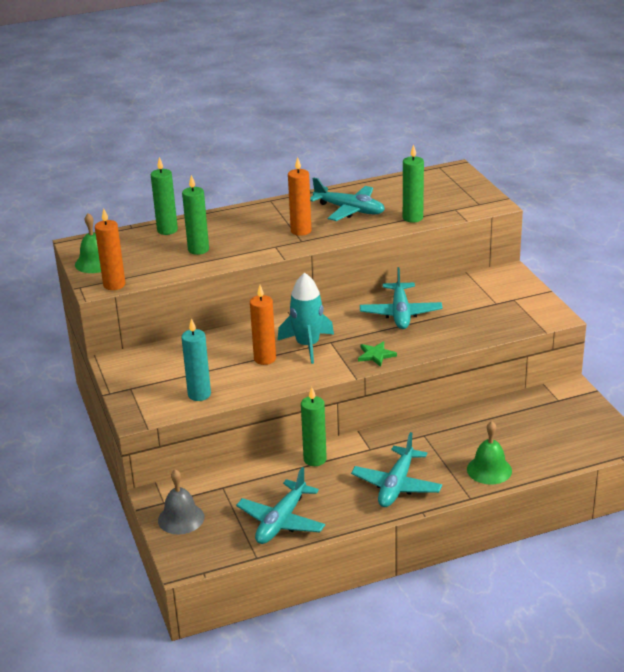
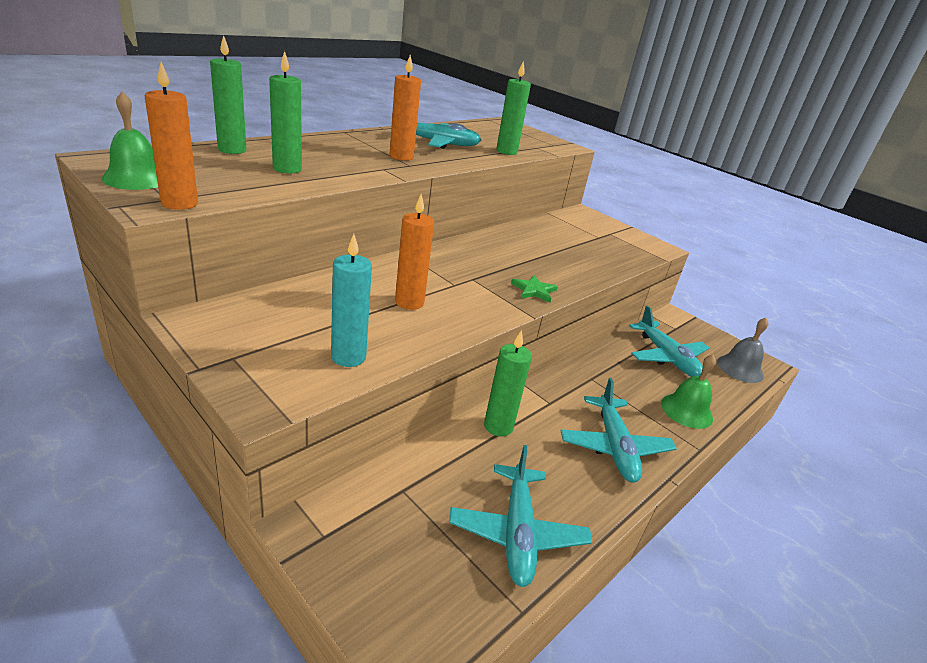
camera: 30 degrees left, 0 degrees up
grey bell [158,469,204,535] -> grey bell moved to [717,318,768,383]
turquoise rocket [277,272,334,364] -> none
turquoise plane [360,267,443,329] -> turquoise plane moved to [629,305,709,377]

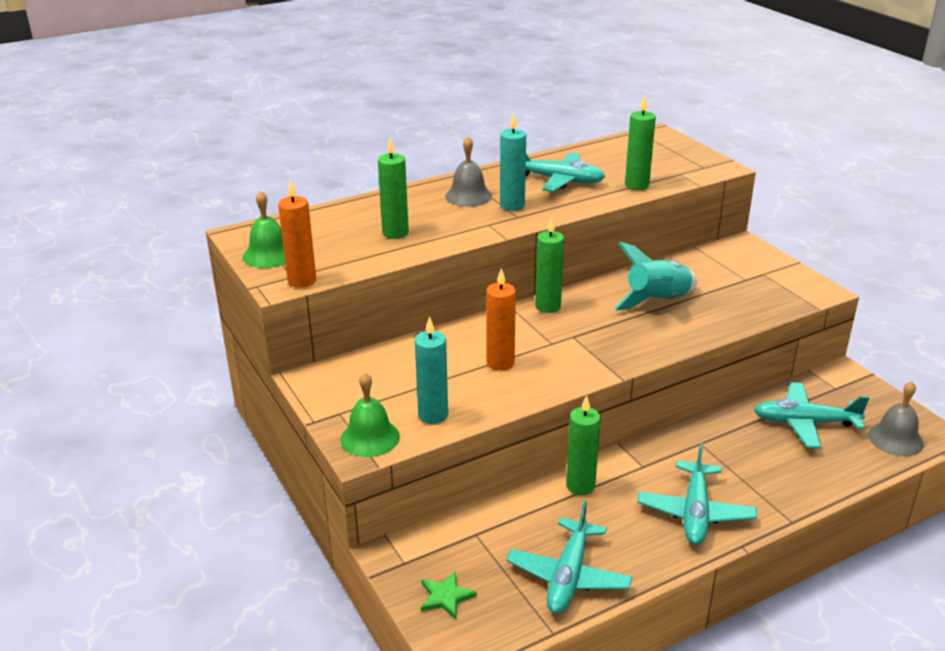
camera: 20 degrees right, 0 degrees up
green candle [210,35,246,154] -> green candle moved to [535,216,564,313]
orange candle [390,55,421,161] -> turquoise candle [500,113,526,211]
green star [511,275,558,303] -> green star moved to [421,571,477,620]
turquoise plane [629,305,709,377] -> turquoise plane turned 105 degrees clockwise [754,382,869,449]
green bell [661,355,716,429] -> green bell moved to [340,373,400,457]
none -> grey bell [445,136,492,207]
none -> turquoise rocket [614,242,698,310]

